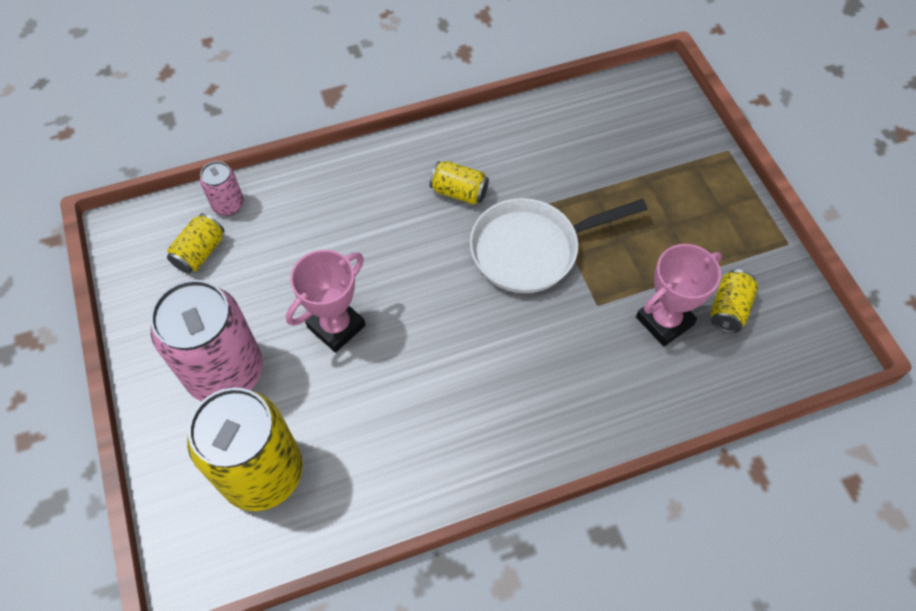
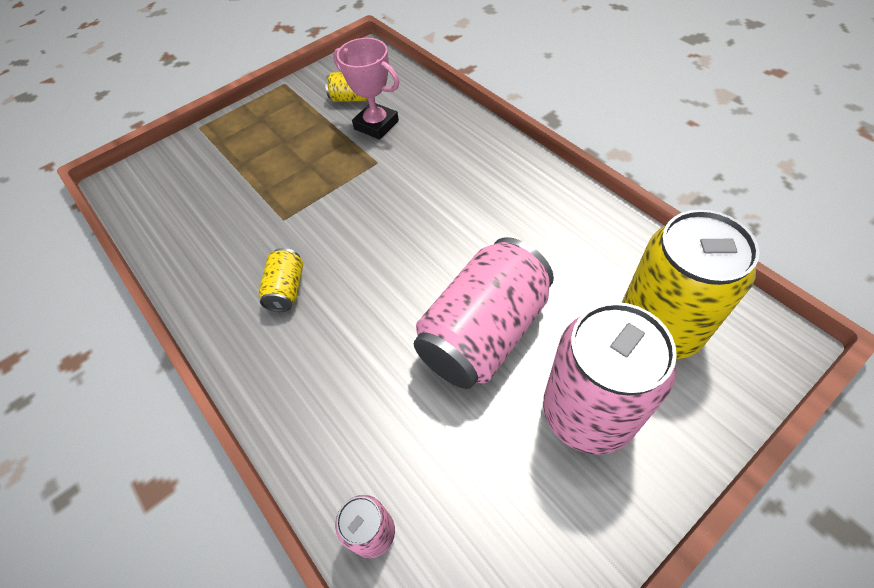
camera: 105 degrees left, 5 degrees down
yellow can [167,213,224,273] -> none
pink trophy [286,250,365,353] -> pink can [414,237,554,389]
white pan [470,198,648,293] -> none

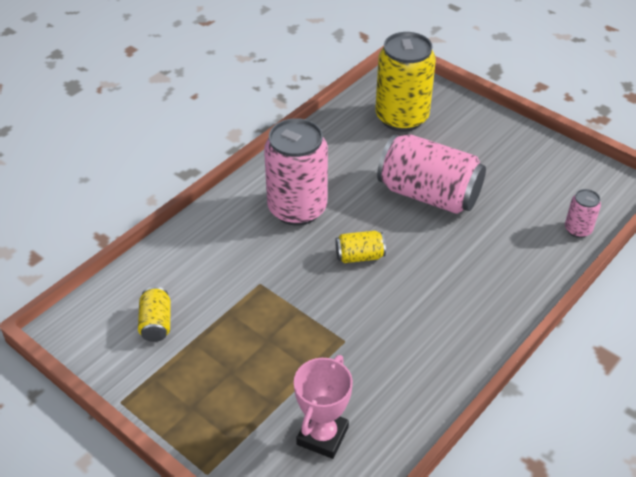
camera: 105 degrees left, 10 degrees down
yellow can [259,248,303,312] -> yellow can moved to [335,231,386,263]
pink trophy [333,38,399,140] -> pink trophy moved to [294,355,353,459]
pink can [543,302,677,455] -> pink can moved to [264,118,328,226]

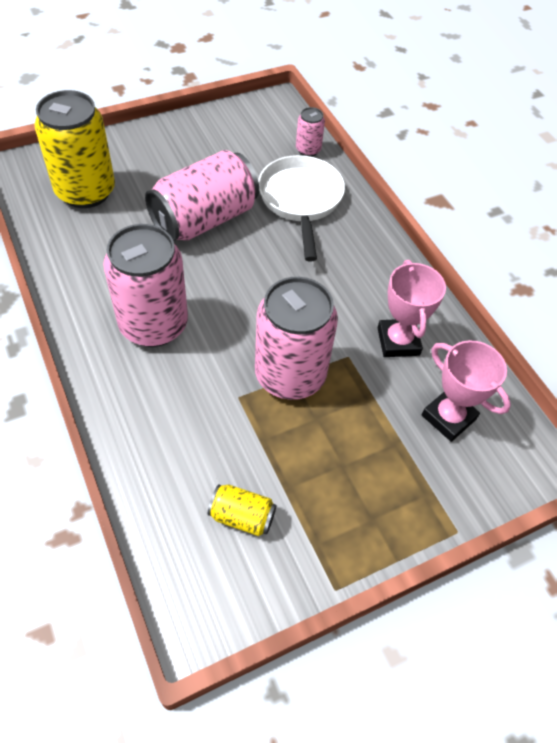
camera: 70 degrees left, 10 degrees up
yellow can [335,231,386,263] -> none
none -> pink can [255,277,338,400]
none -> white pan [258,155,345,261]
none -> pink trophy [378,260,446,357]

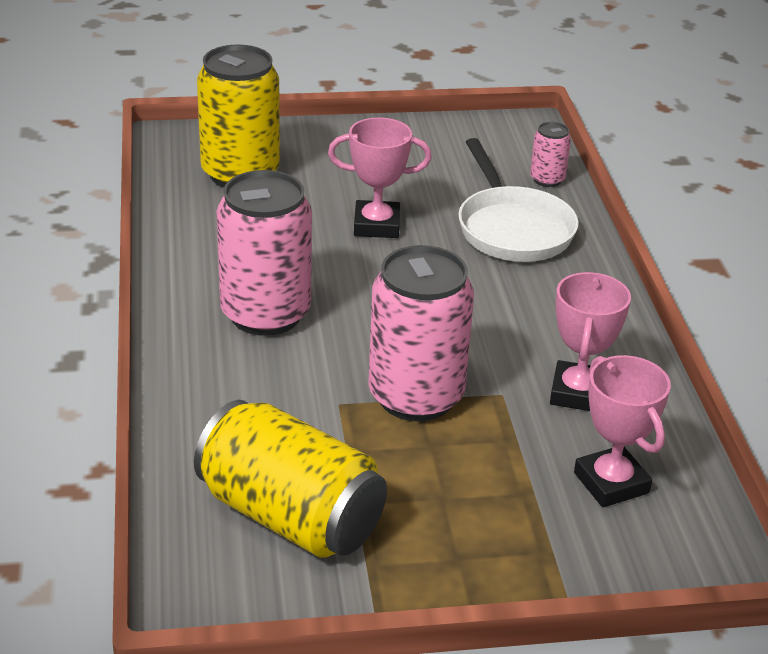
camera: 20 degrees right, 20 degrees down
pink can [145,150,259,241] -> pink trophy [328,118,432,238]
yellow can [208,484,277,536] -> yellow can [194,400,387,558], size x2.17
white pan [258,155,345,261] -> white pan turned 150 degrees clockwise [459,138,579,262]

